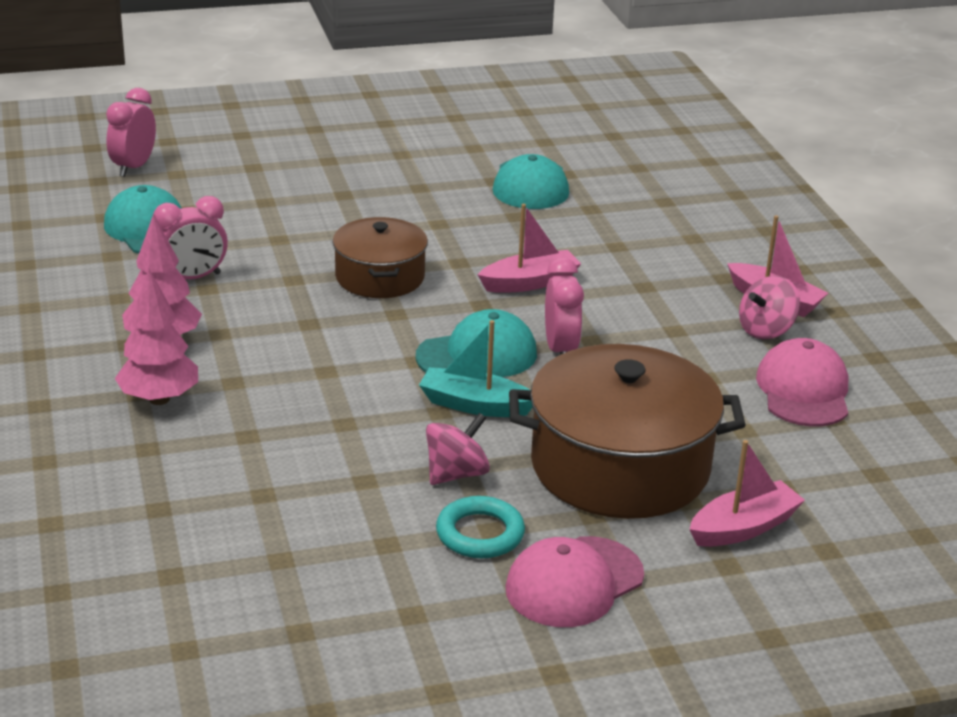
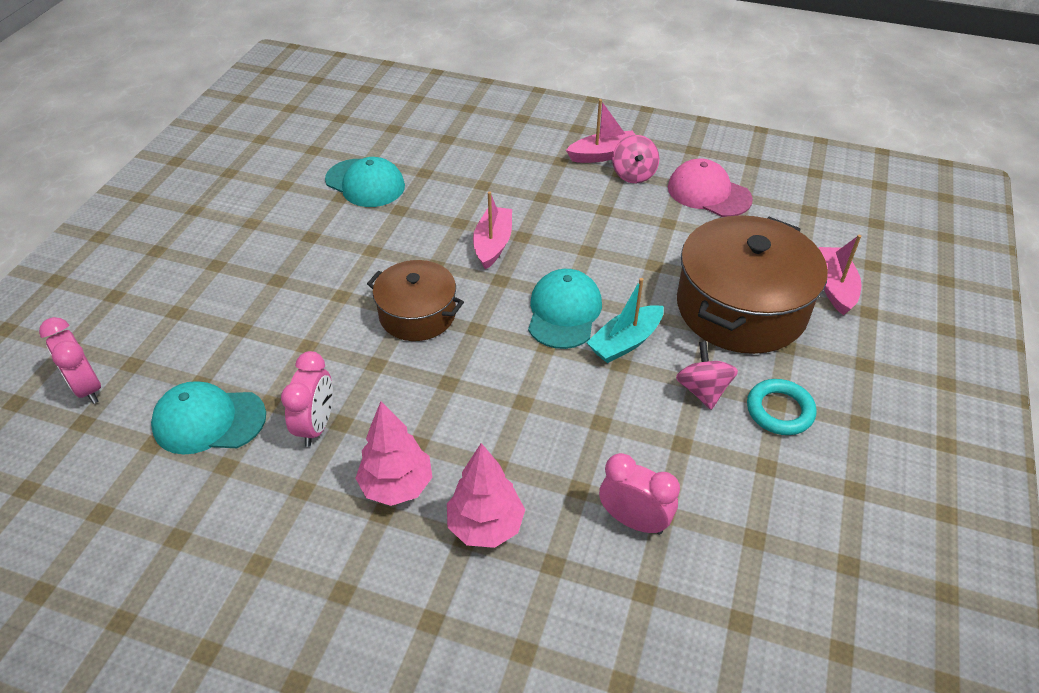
camera: 55 degrees left, 15 degrees up
pink cap [506,536,644,627] -> none
pink clock [545,257,584,355] -> pink clock moved to [599,453,680,535]

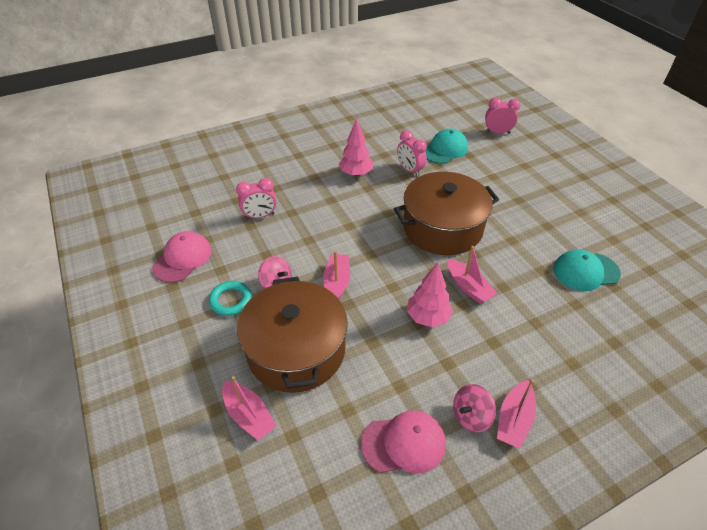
camera: 135 degrees right, 0 degrees up
brown pot [367,260,464,341] -> brown pot [394,172,499,255], size x1.70
pink tree [447,443,525,548] -> pink tree moved to [407,263,453,327]
turquoise cap [528,269,602,349] -> none
turquoise boat [586,278,664,363] -> pink boat [323,251,350,299]
pink spinning top [612,135,659,183] -> pink spinning top turned 75 degrees counterclockwise [453,384,496,432]
none -> pink cap [152,231,211,283]

